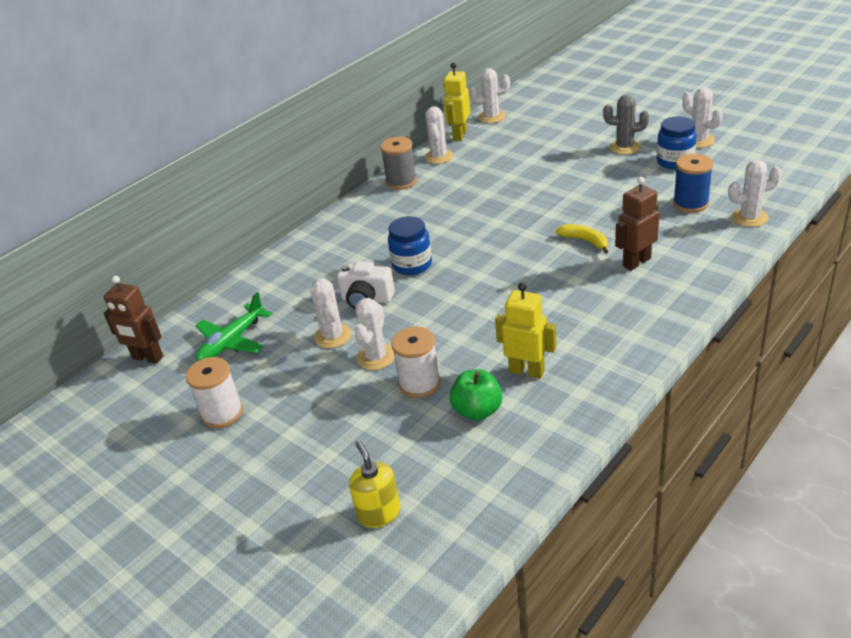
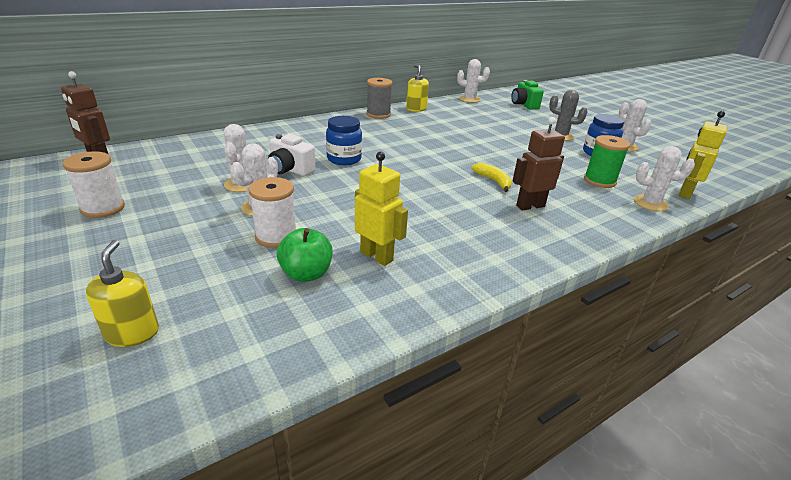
camera: 10 degrees right, 5 degrees down
green plane [195,292,272,361] -> none
white cactus [424,106,453,164] -> yellow soap dispenser [406,64,429,112]
yellow robot [444,63,470,141] -> yellow robot moved to [679,111,727,199]
blue spool [673,154,713,213] -> green spool [584,135,630,188]
none -> green camera [511,80,544,109]

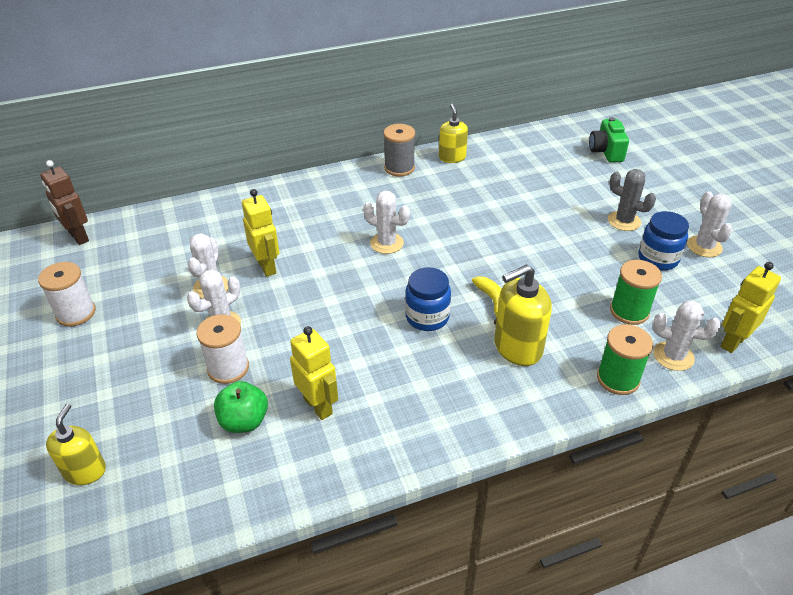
camera: 15 degrees right, 10 degrees up
white camera [268,134,316,176] -> yellow robot [242,189,279,277]
blue jar [326,116,362,165] -> blue jar moved to [405,267,451,331]
white cactus [457,59,490,103] -> white cactus moved to [363,191,410,254]
brown robot [513,117,565,211] -> yellow soap dispenser [494,264,552,366]
none -> green spool [597,325,653,395]

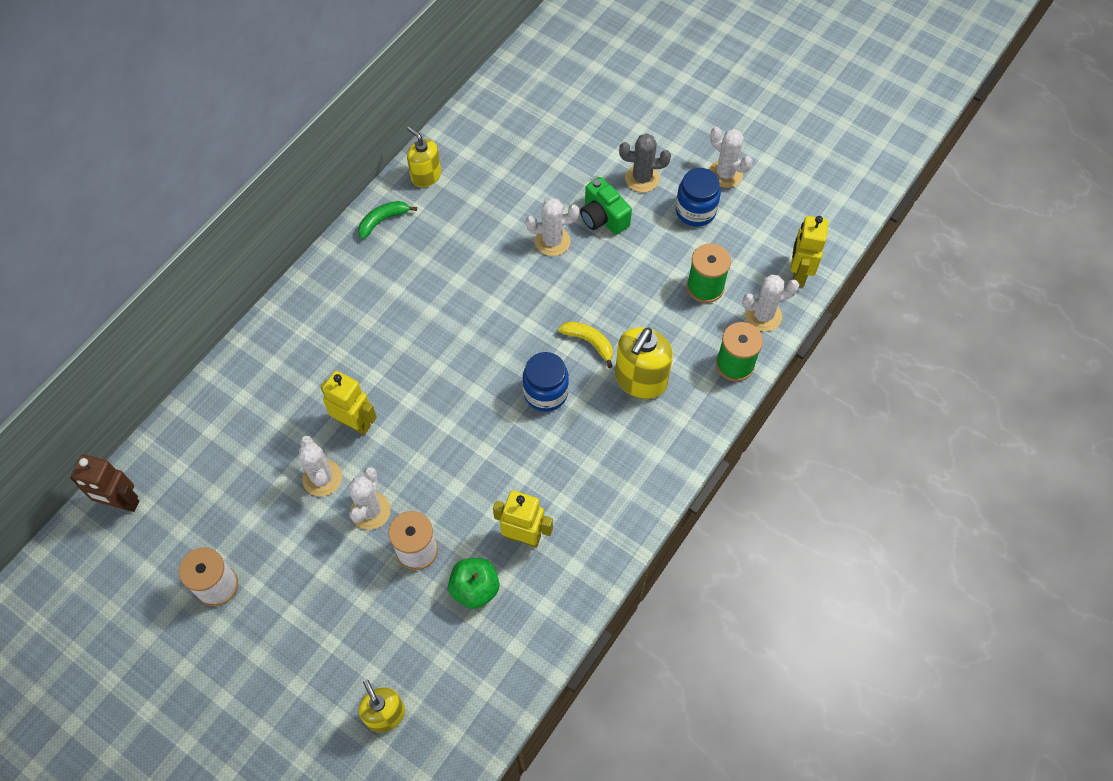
camera: 35 degrees left, 20 degrees up
white cactus [363,191,410,254] -> white cactus moved to [526,198,579,256]
grey spool [384,124,415,177] -> green banana [358,201,417,239]
green camera [589,117,629,162] -> green camera moved to [580,177,632,235]

